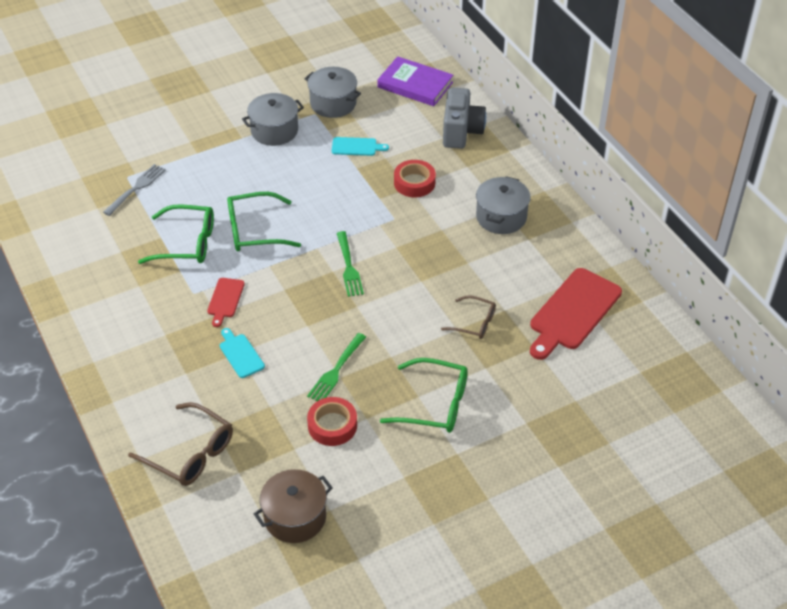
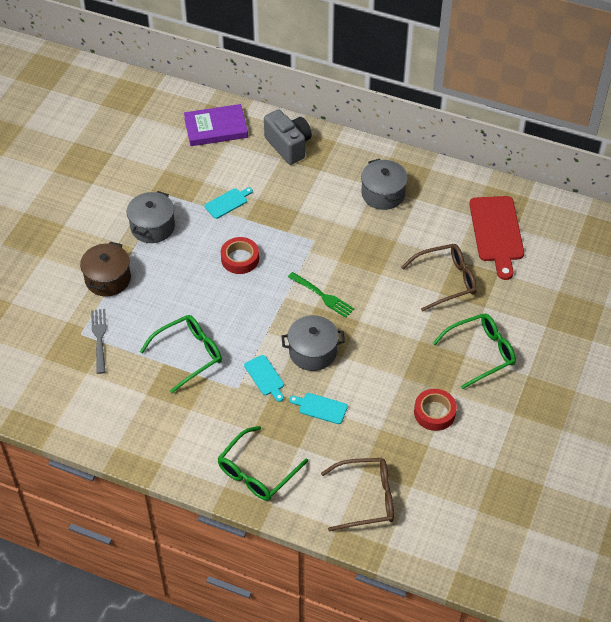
camera: 40 degrees left, 5 degrees up
red cutting board [207,278,245,327] -> turquoise cutting board [244,355,284,402]
green glasses [227,192,301,252] -> green glasses moved to [217,426,308,501]
brown pot [254,469,333,543] -> brown pot moved to [80,242,131,296]
grey pot [304,67,361,118] -> grey pot moved to [281,315,345,371]
green fork [307,333,366,401] -> none
red tape [394,160,436,197] -> red tape moved to [221,237,259,274]
brown glasses [441,295,496,339] -> brown glasses [401,244,477,312], size x1.60

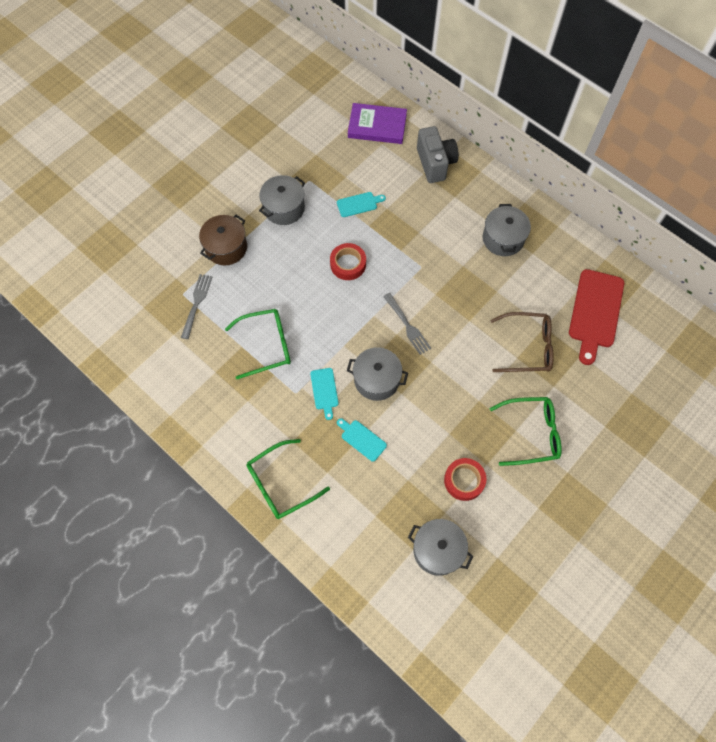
camera: 20 degrees right, 15 degrees up
green fork [288,272,354,318] -> grey fork [383,293,431,355]
brown glasses [321,458,394,531] -> none
none -> grey pot [408,519,473,576]

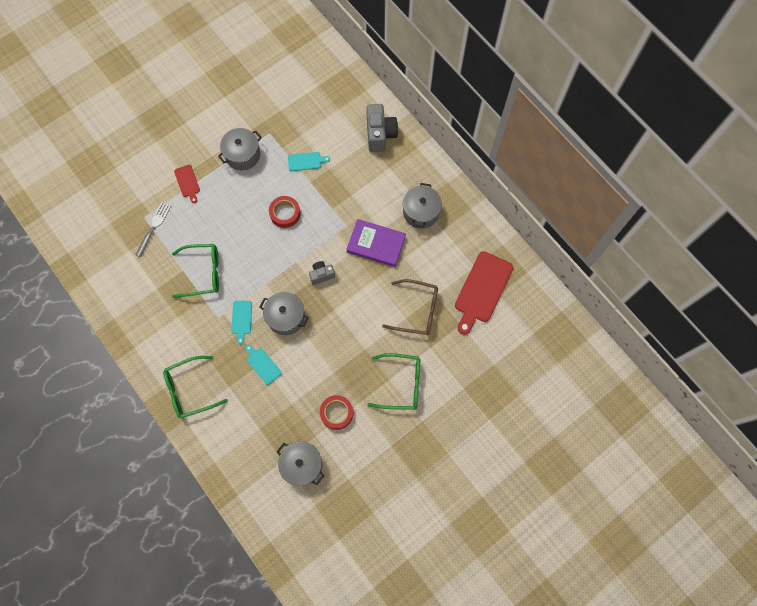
camera: 10 degrees right, 5 degrees up
brown pot [199,215,247,265] -> red cutting board [174,165,200,203]
purple book [348,103,407,144] -> purple book moved to [346,219,406,267]
grey fork [383,293,431,355] -> grey camera [309,261,335,285]

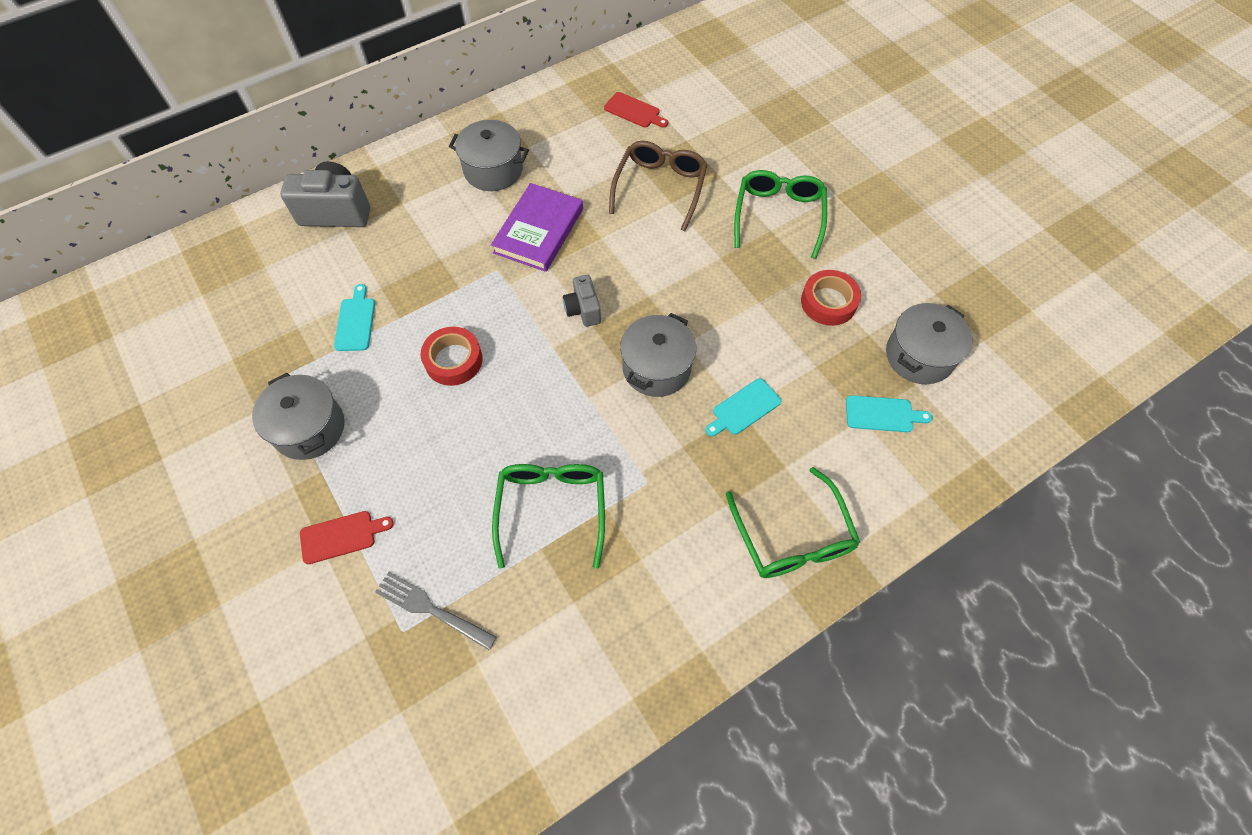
camera: 85 degrees left, 10 degrees down
turquoise cutting board [231,301,252,344] -> turquoise cutting board moved to [846,395,932,432]
red cutting board [455,251,513,335] -> red cutting board [604,92,668,128], size x0.50

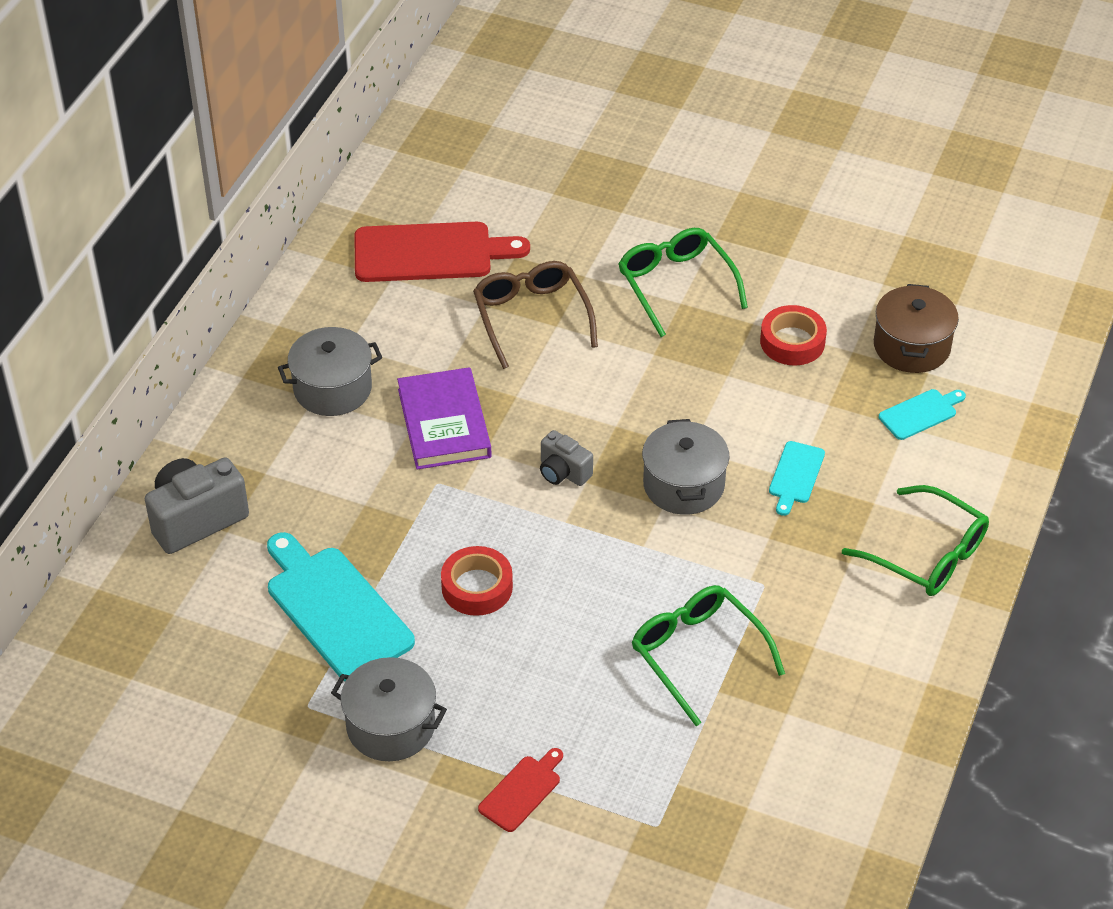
camera: 35 degrees left, 15 degrees down
turquoise cutting board [334,284,375,351] -> turquoise cutting board [267,532,415,681], size x1.99
grey fork [375,572,497,650] -> none
red cutting board [604,92,668,128] -> red cutting board [354,222,530,282], size x1.99
grey pot [886,303,972,384] -> brown pot [874,284,959,373]

